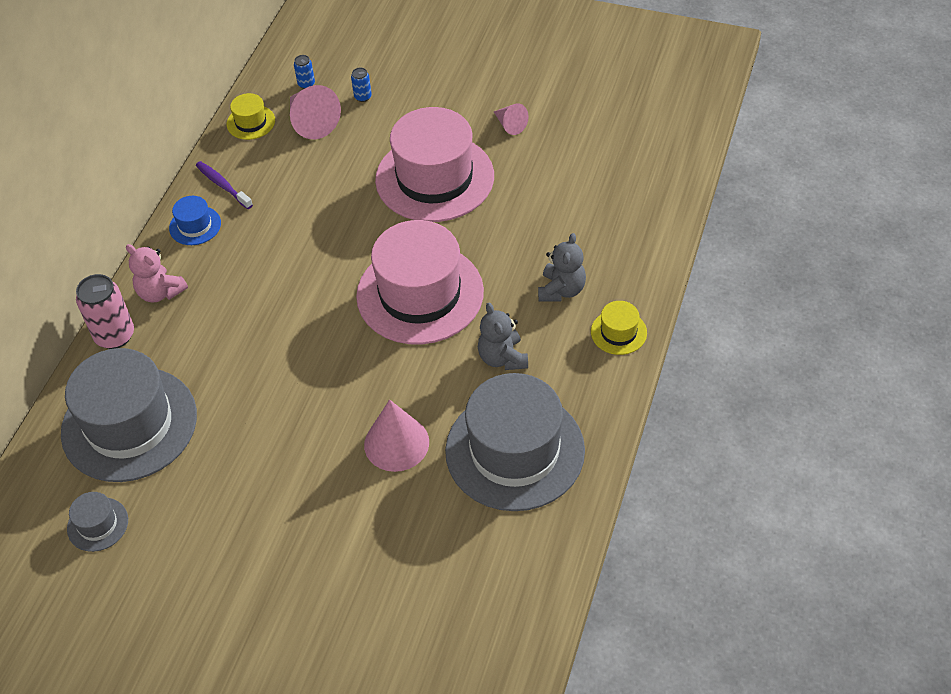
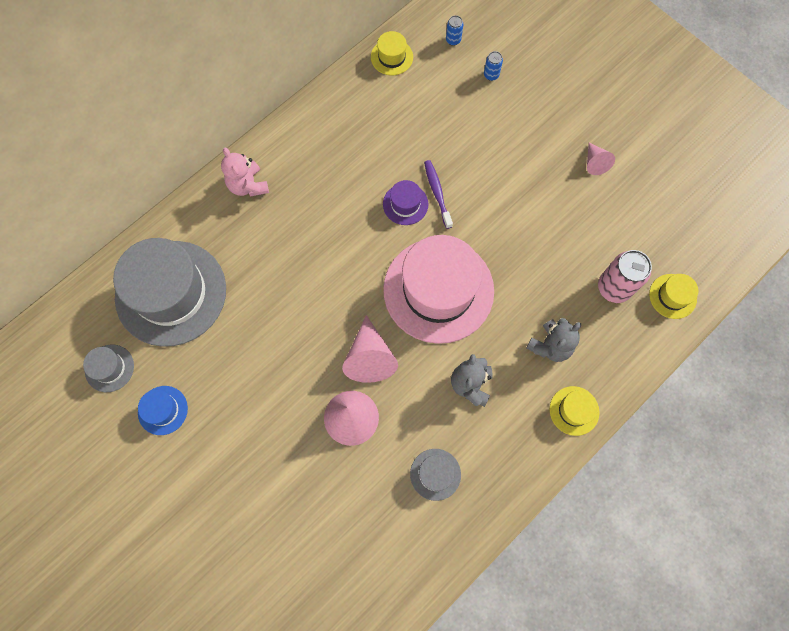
camera: 25 degrees right, 20 degrees up
pink can [76,274,134,349] -> pink can moved to [598,250,652,303]
blue hat [169,196,221,245] -> blue hat moved to [138,386,188,435]
purple toothbrush [196,161,253,209] -> purple toothbrush moved to [424,160,453,229]
pink cone [290,85,341,139] -> pink cone moved to [342,315,398,383]
pink hat [375,107,494,222] -> none
grey hat [445,373,585,511] -> grey hat [410,449,461,501], size x0.43
none -> purple hat [383,180,428,225]
none -> yellow hat [649,274,698,319]

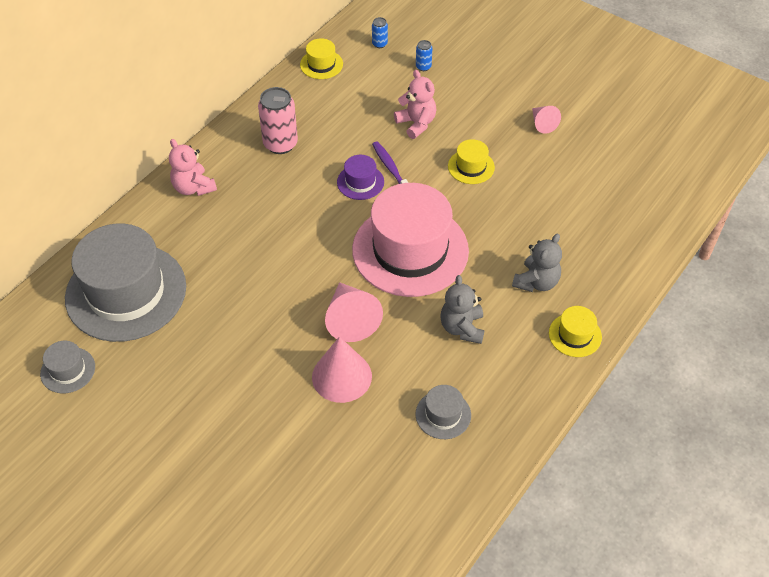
camera: 10 degrees left, 20 degrees down
blue hat [138,386,188,435] -> none
pink can [598,250,652,303] -> pink can moved to [258,87,298,154]
yellow hat [649,274,698,319] -> yellow hat moved to [448,139,495,184]
none -> pink teddy bear [394,70,437,139]

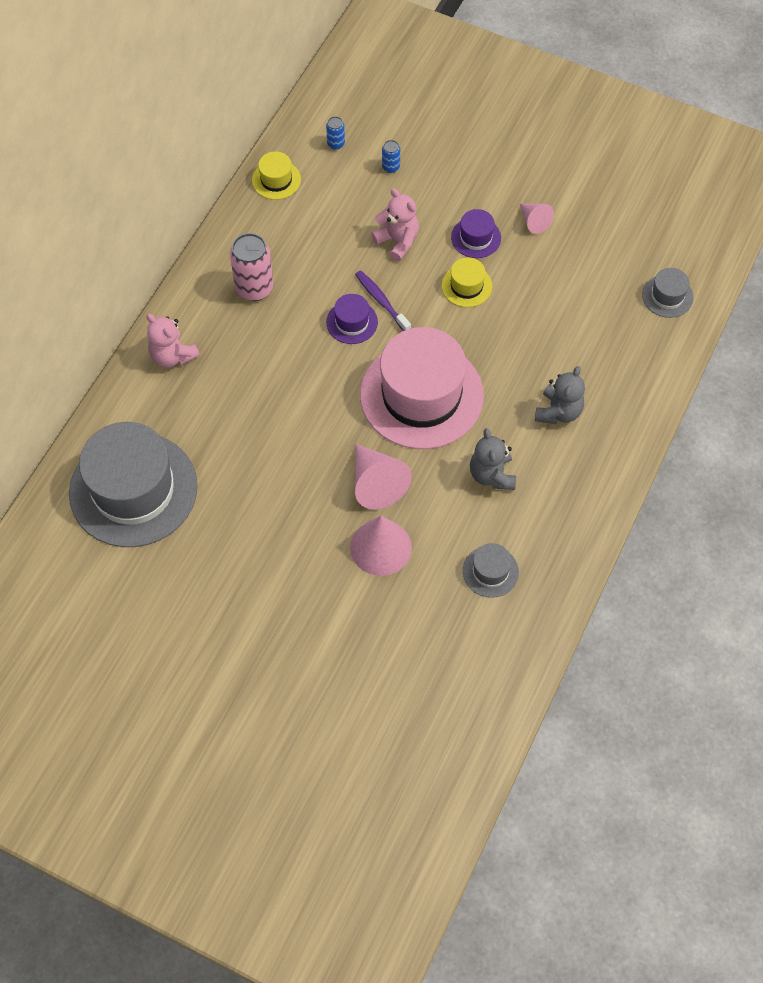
camera: 10 degrees left, 10 degrees up
grey hat [40,341,95,393] -> grey hat moved to [642,268,694,318]
yellow hat [549,306,602,357] -> none
none -> purple hat [451,209,501,258]

